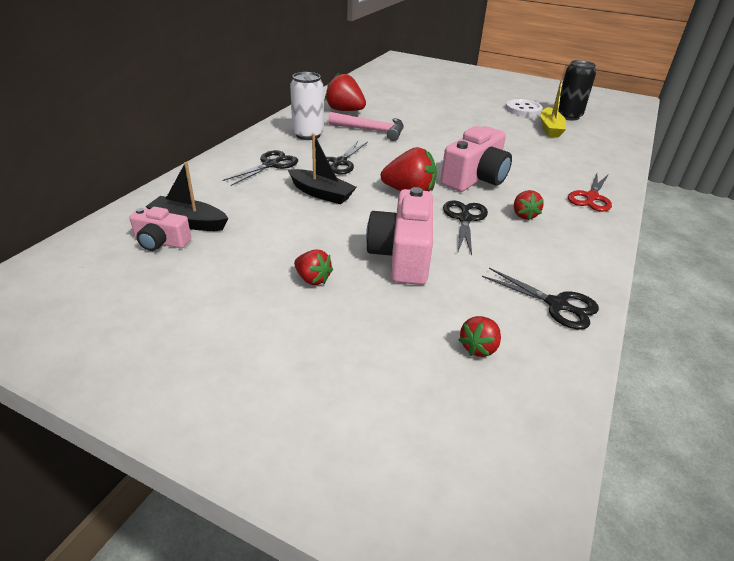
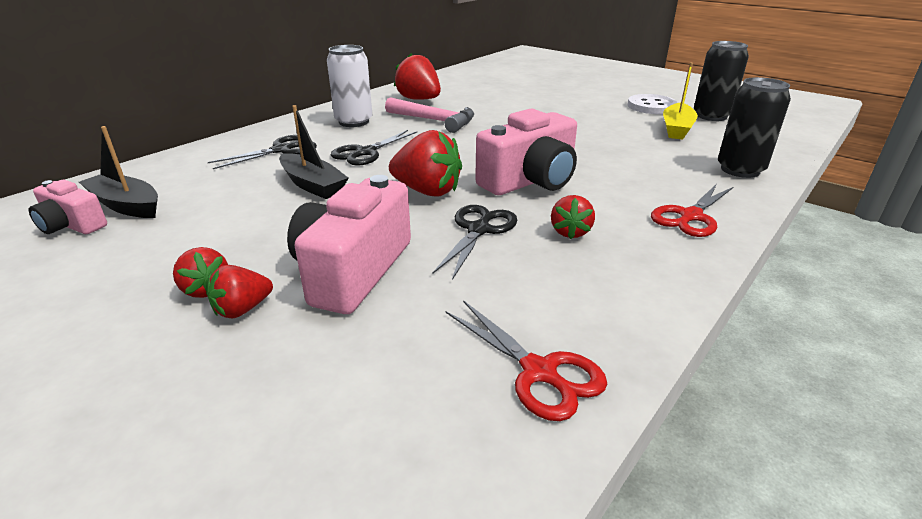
camera: 15 degrees right, 5 degrees down
red strawberry [459,316,501,357] -> red strawberry moved to [207,265,273,319]
black scissors [482,268,599,330] -> red scissors [446,300,607,421]
none -> black can [718,77,791,178]

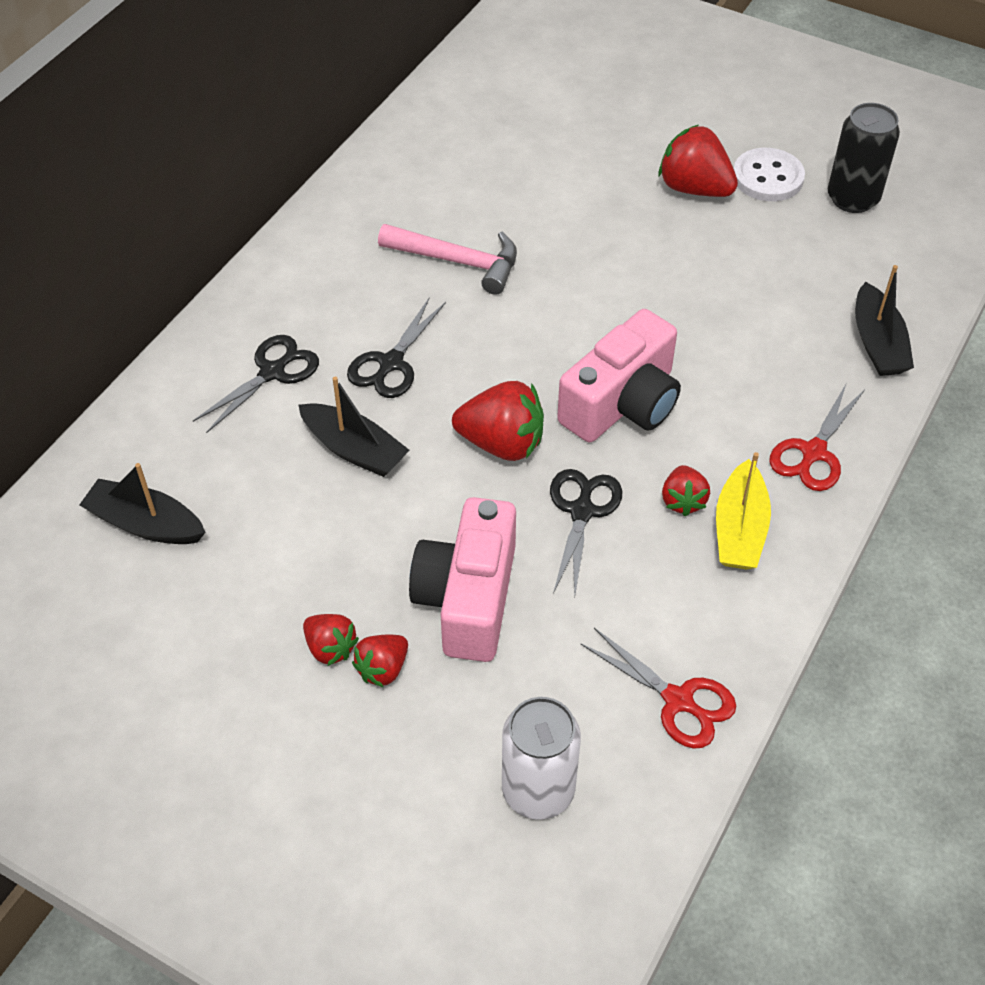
camera: 10 degrees left, 20 degrees up
pink camera [29,180,107,234] -> none
white can [327,45,372,127] -> white can moved to [502,697,581,820]
red strawberry [394,53,441,100] -> red strawberry moved to [659,125,738,197]
yellow boat [663,63,698,140] -> yellow boat moved to [716,452,771,569]
black can [718,77,791,178] -> black boat [855,265,914,376]

